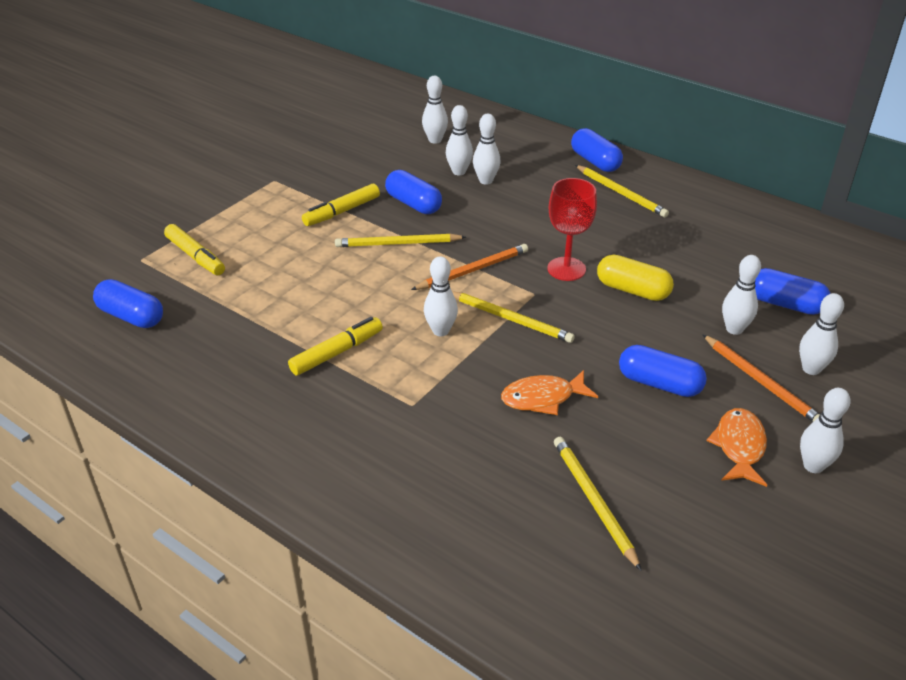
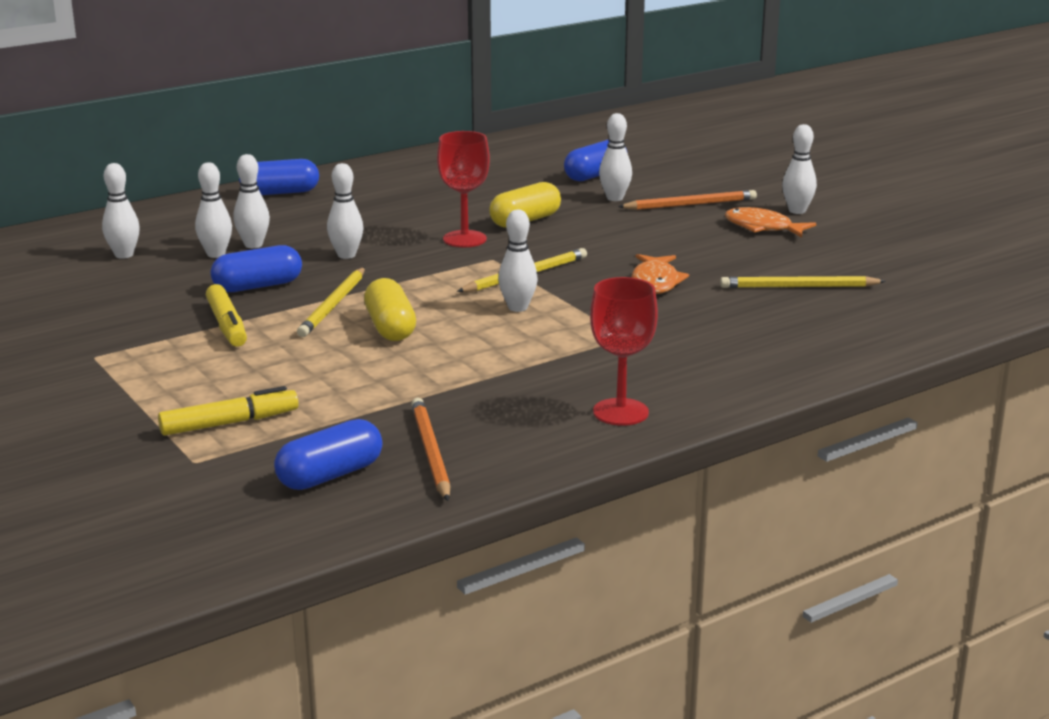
camera: 70 degrees left, 15 degrees down
yellow marker [288,317,383,375] -> none
orange pencil [411,244,528,290] -> orange pencil moved to [411,398,451,501]
yellow pencil [575,165,669,217] -> none
blue capsule [619,345,707,397] -> none
white bowling pin [799,293,844,375] -> white bowling pin moved to [327,163,364,259]
none -> yellow capsule [364,278,416,341]
none -> red goblet [590,277,658,426]

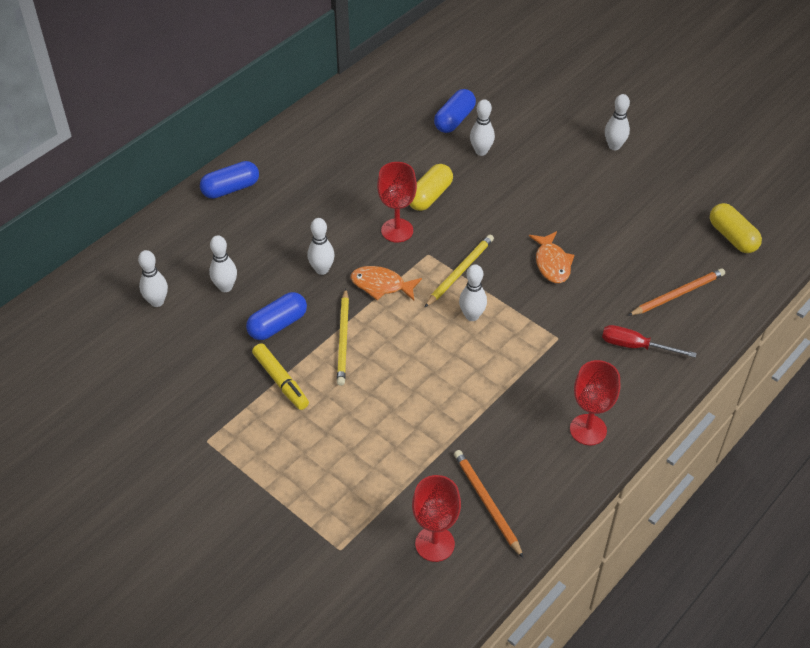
camera: 15 degrees left, 25 degrees up
yellow marker [158,386,299,436] -> none
white bowling pin [233,154,270,248] -> none
blue capsule [274,419,382,490] -> red goblet [412,475,461,562]
yellow capsule [364,278,416,341] -> yellow capsule moved to [710,203,762,253]
orange pencil [618,190,757,210] -> orange pencil moved to [628,268,725,316]
yellow pencil [720,276,886,288] -> none
orange fish [725,207,816,238] -> orange fish moved to [350,266,422,301]
none -> red screwdriver [602,325,697,358]

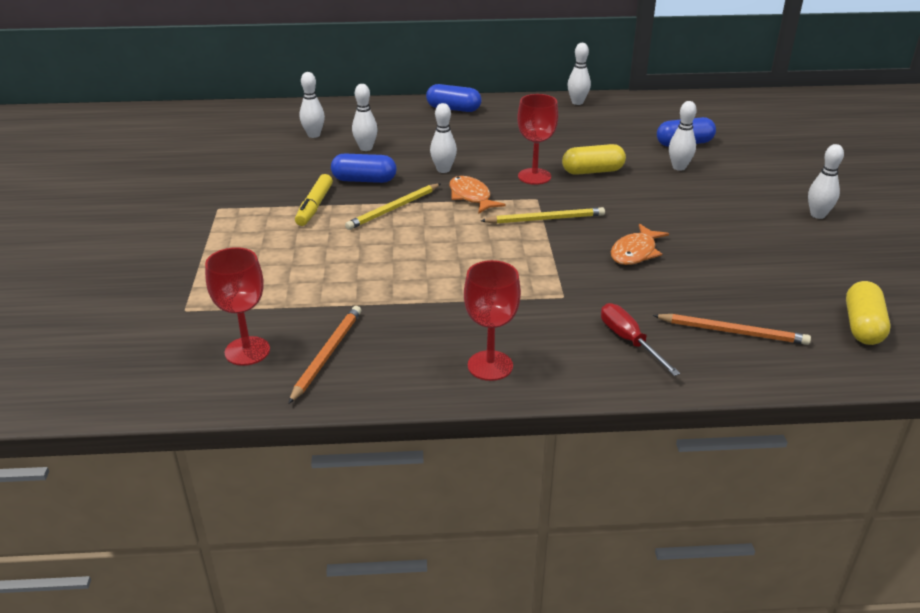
camera: 45 degrees right, 15 degrees down
white bowling pin [459,264,487,321] -> white bowling pin moved to [567,43,591,105]

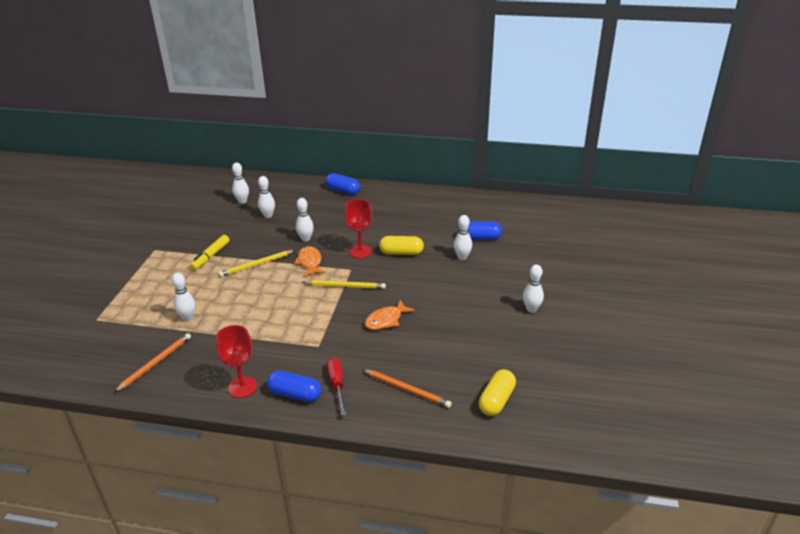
camera: 15 degrees right, 0 degrees up
red goblet [205,247,270,366] -> none
blue capsule [331,153,396,183] -> blue capsule moved to [267,370,321,402]
white bowling pin [567,43,591,105] -> white bowling pin moved to [172,273,195,321]

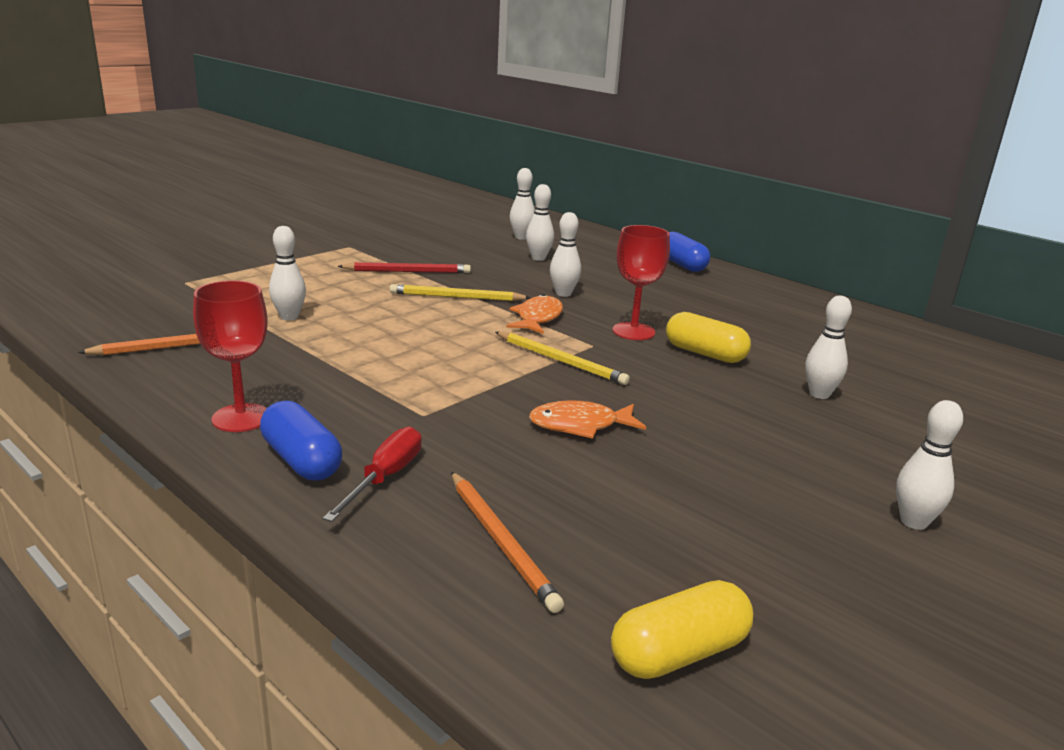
camera: 30 degrees right, 10 degrees down
yellow marker [190,235,230,270] -> red pencil [337,262,471,273]
blue capsule [459,222,502,240] -> none

